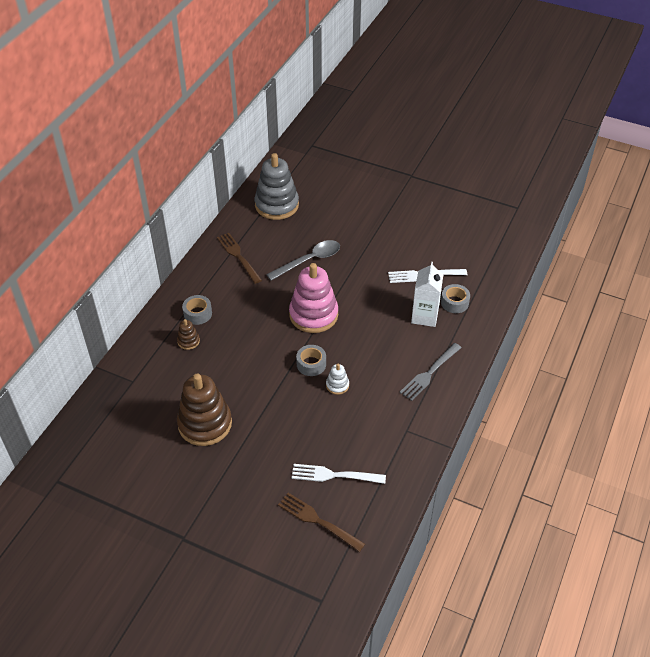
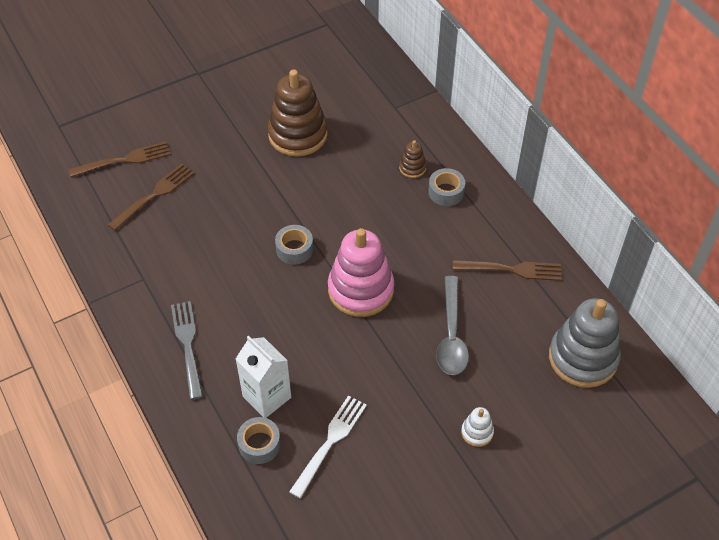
camera: 125 degrees right, 5 degrees up
white fork [292,464,386,484] -> brown fork [108,164,194,231]
white stacking toy [326,364,349,395] -> white stacking toy moved to [461,407,494,447]

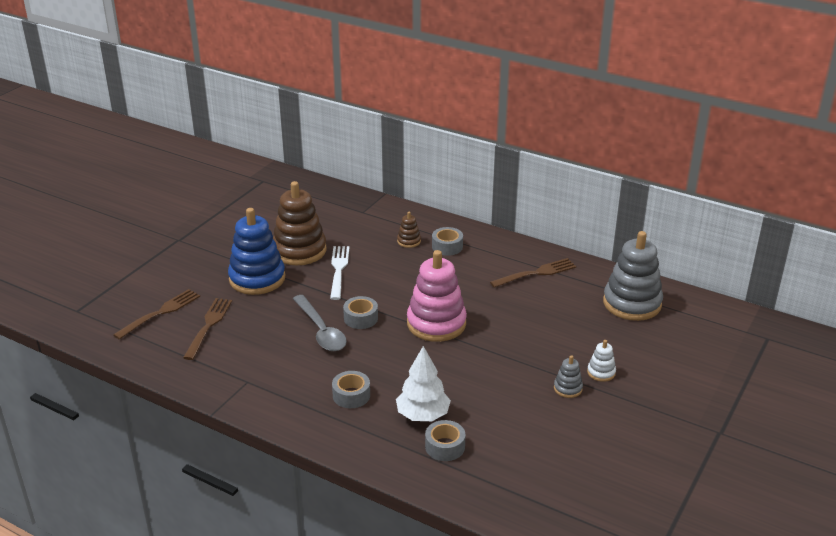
camera: 30 degrees left, 20 degrees down
grey fork [171,301,203,400] -> none
white carton [236,335,291,418] -> white tree [396,346,451,421]
white fork [289,395,367,498] -> white fork moved to [330,246,349,300]
grey spoon [436,276,469,375] -> grey spoon moved to [293,295,347,351]
none -> blue stacking toy [228,208,285,295]
none -> grey tape [332,371,370,408]
none -> grey stacking toy [554,355,583,398]

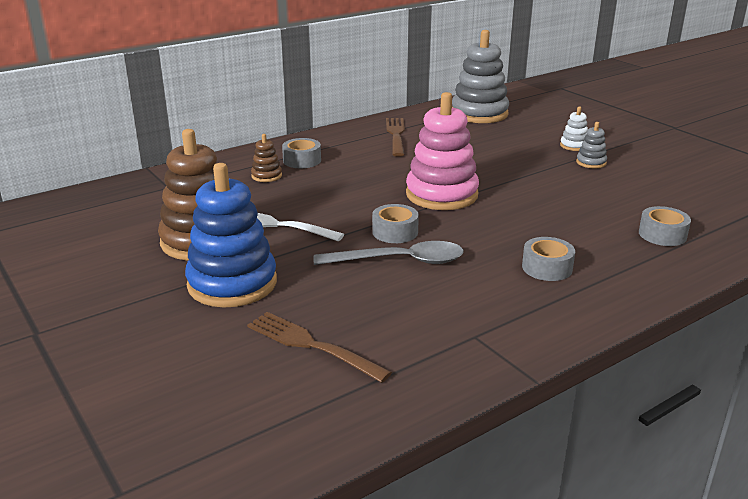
camera: 65 degrees left, 5 degrees down
brown fork [113,289,200,340] -> none
white tree [396,346,451,421] -> none

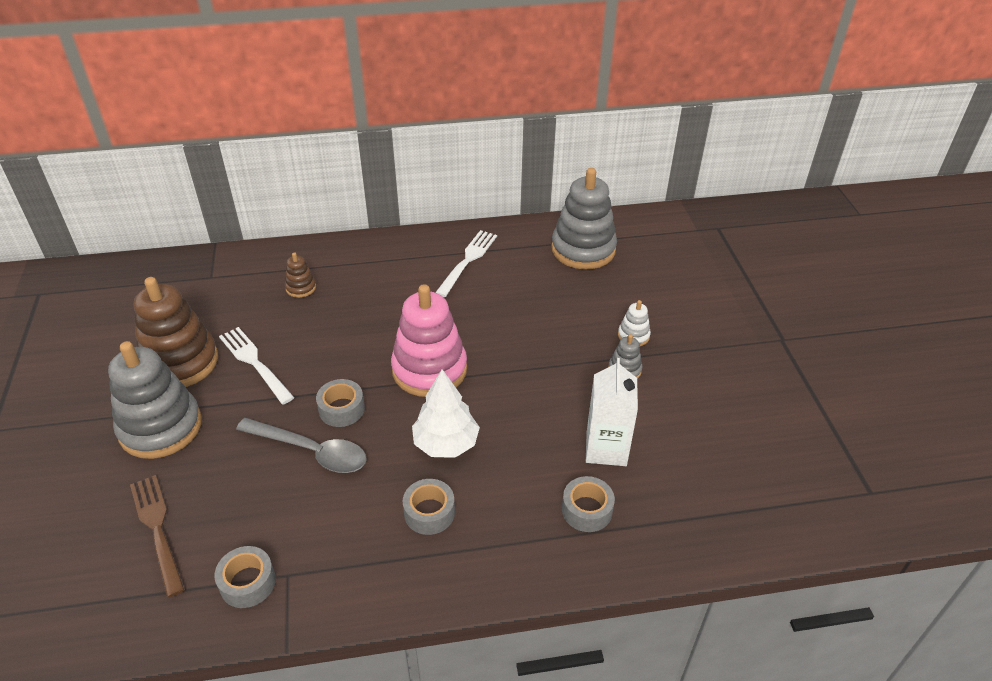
camera: 25 degrees right, 15 degrees up
blue stacking toy [185,163,277,307] -> grey stacking toy [108,341,202,459]
grey tape [282,138,321,168] -> grey tape moved to [215,546,276,608]
brown fork [386,118,405,157] -> white fork [435,230,497,297]
none -> white tree [412,369,480,458]
none -> white carton [586,358,638,466]

